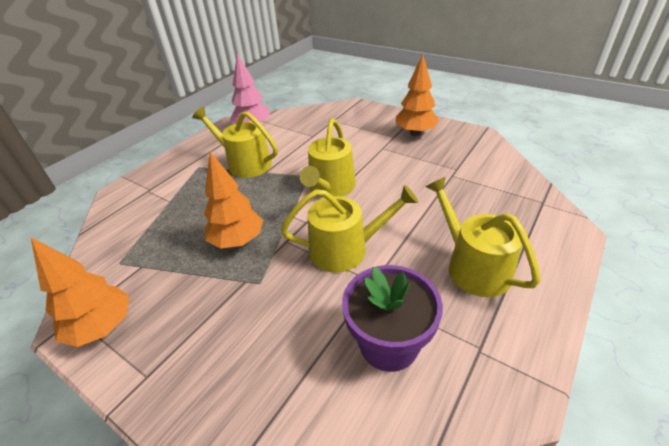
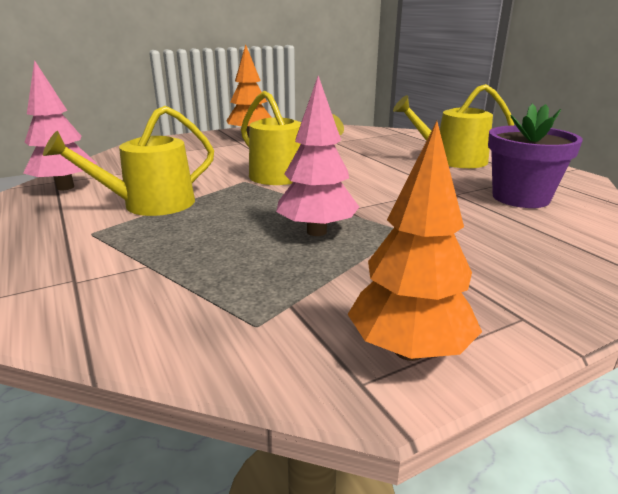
camera: 65 degrees left, 15 degrees down
orange tree [204,152,263,249] -> pink tree [276,76,359,236]
yellow watering can [281,185,419,272] -> none

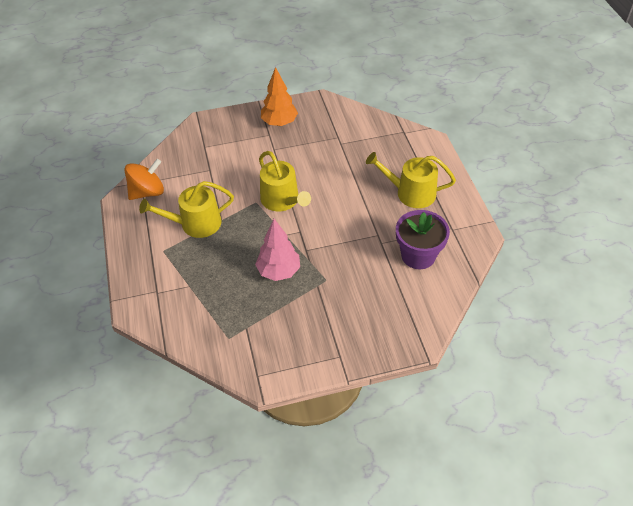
camera: 15 degrees right, 25 degrees up
pink tree [23,60,96,190] -> orange spinning top [125,159,164,200]
orange tree [348,121,482,361] -> none

